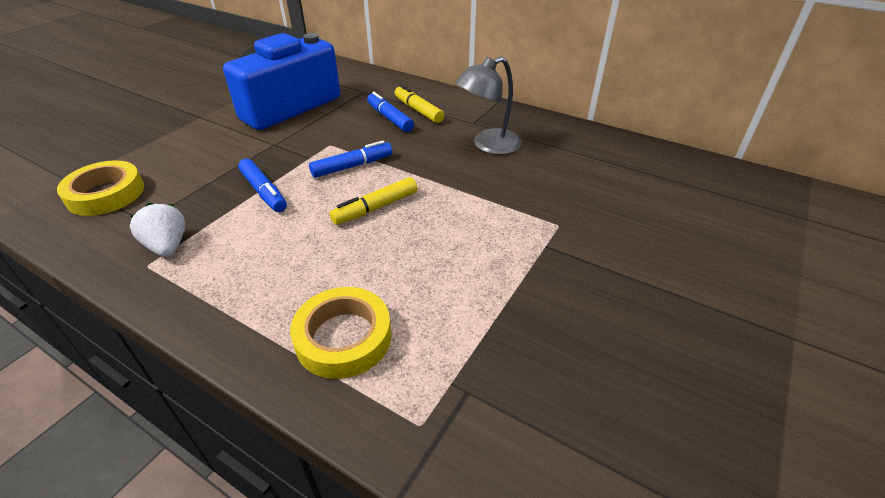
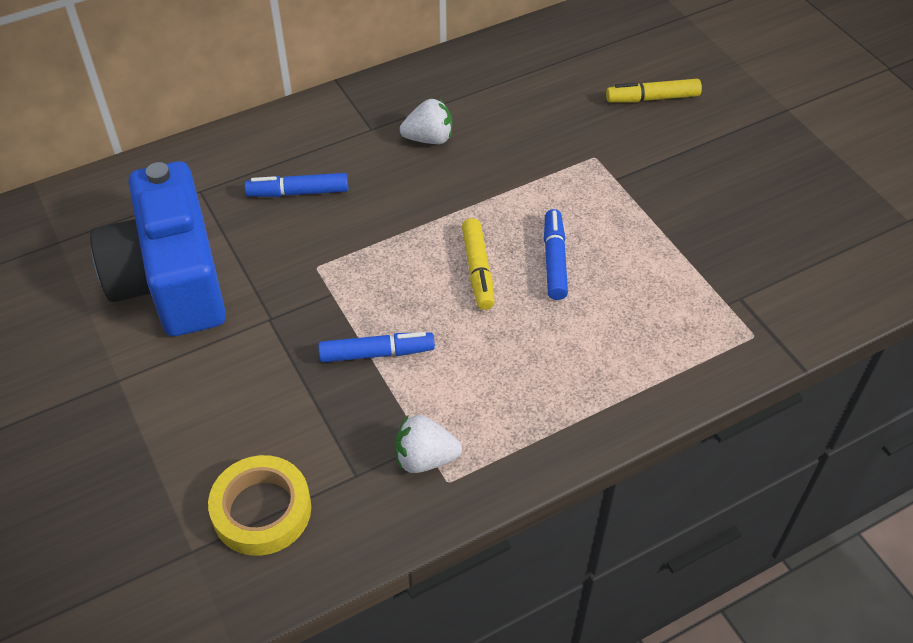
camera: 60 degrees left, 10 degrees up
yellow tape [290,287,392,379] -> none
blue marker [309,140,392,178] -> blue marker moved to [544,209,568,300]
yellow marker [394,85,444,123] -> yellow marker moved to [606,79,702,102]
grey lamp [456,57,522,155] -> white strawberry [400,99,452,144]

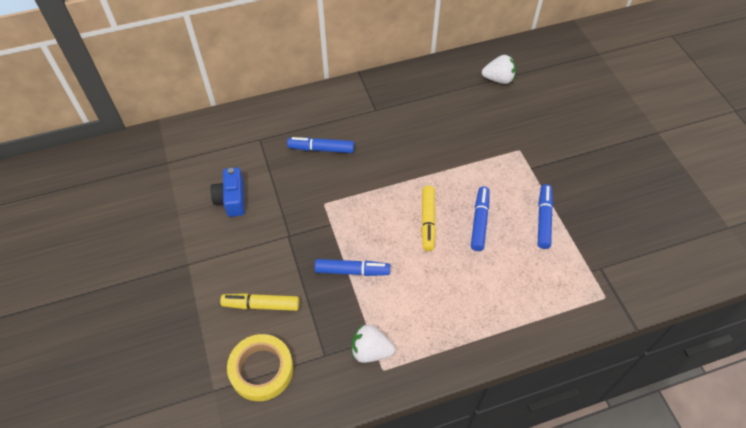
camera: 10 degrees right, 5 degrees up
blue camera [90,161,226,336] -> blue camera [210,168,245,217], size x0.44
white strawberry [400,99,452,144] -> white strawberry moved to [482,55,516,84]
yellow marker [606,79,702,102] -> yellow marker moved to [220,293,299,311]
none -> blue marker [538,184,553,249]

